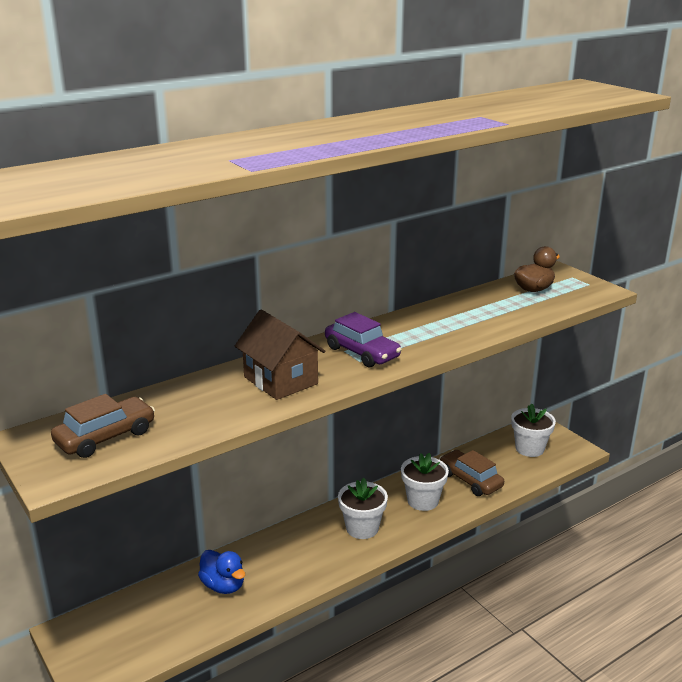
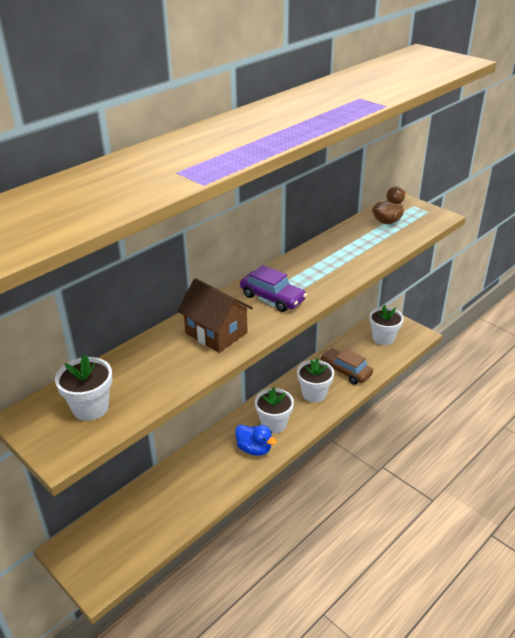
camera: 10 degrees left, 10 degrees up
brown car [51,394,155,458] -> white flower pot [55,354,112,421]
blue duck [198,550,245,594] -> blue duck moved to [235,425,277,456]

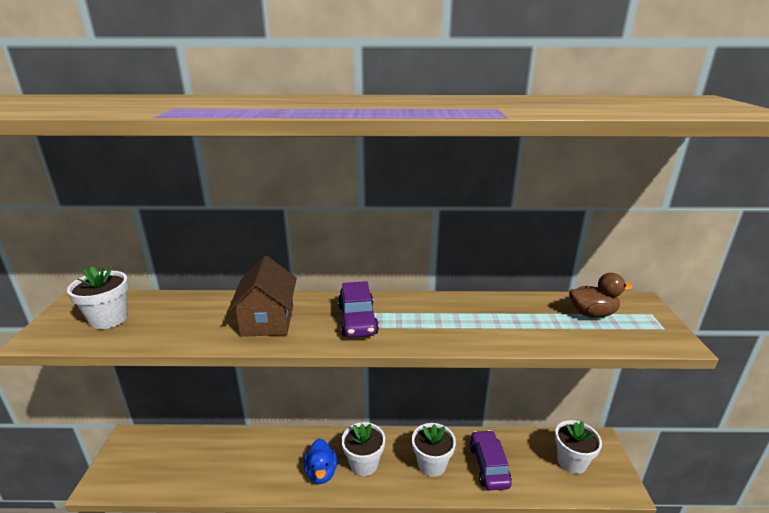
camera: 45 degrees right, 10 degrees down
brown car [320,348,373,385] -> purple car [470,430,512,490]

